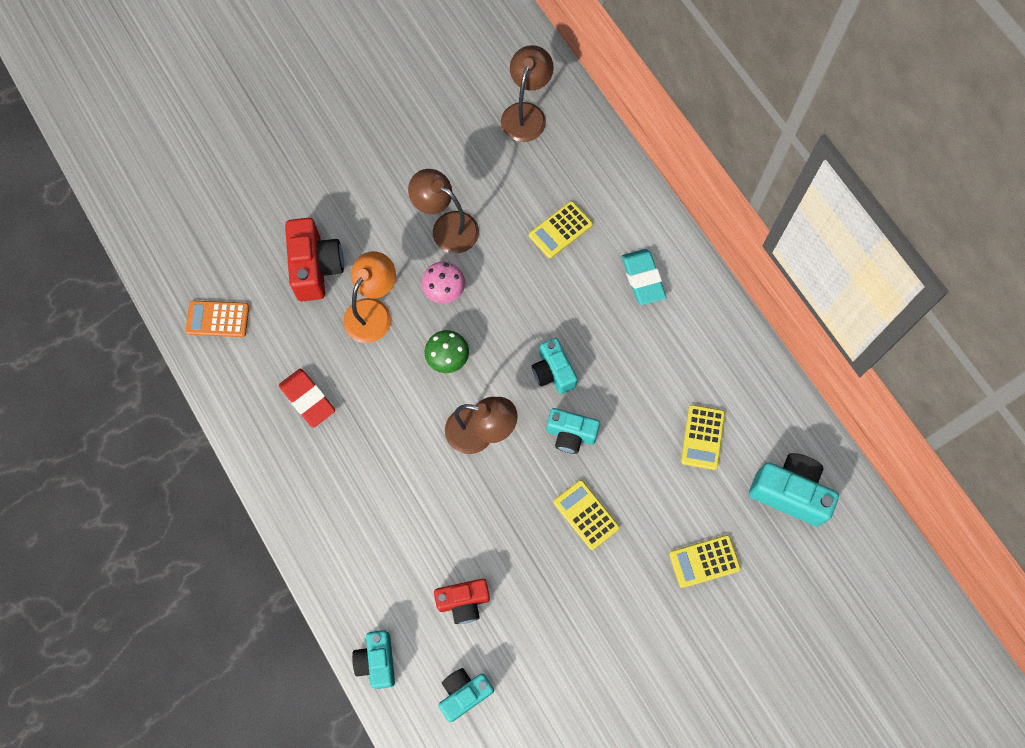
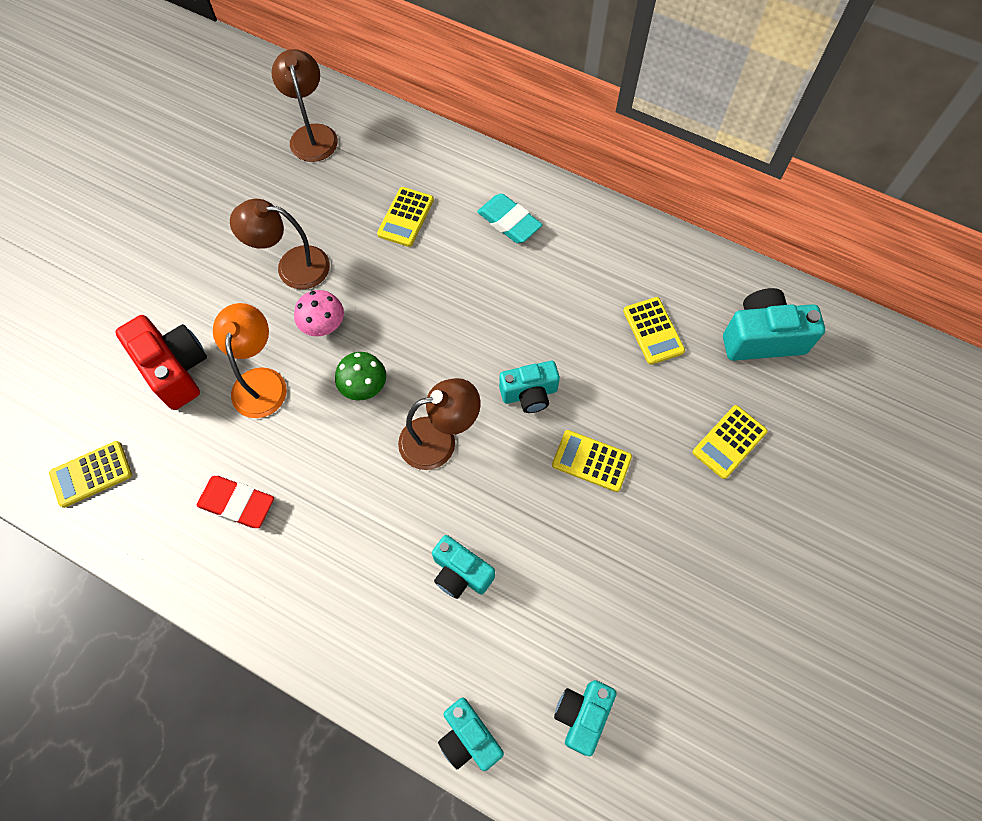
camera: 30 degrees left, 5 degrees down
orange calculator [185,301,249,337] -> yellow calculator [49,441,132,508]
red camera [434,579,490,624] -> none
turquoise camera [532,338,577,394] -> turquoise camera moved to [432,535,495,599]

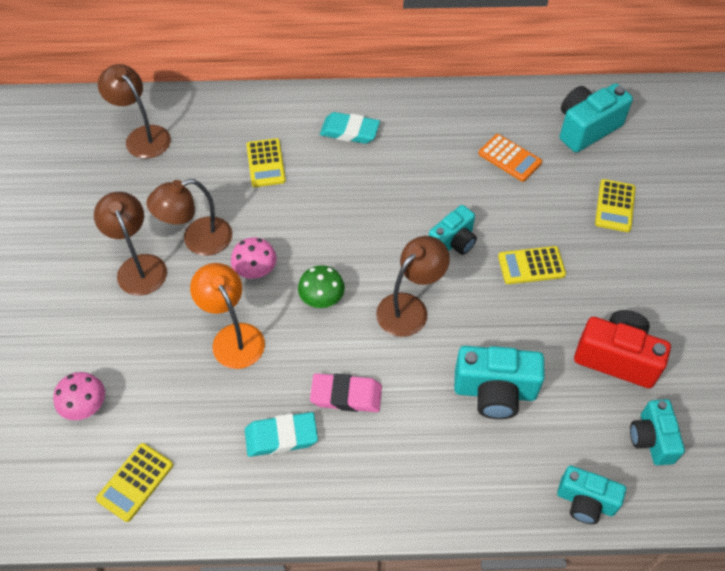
camera: 30 degrees left, 10 degrees down
red camera [115,315,207,410] -> red camera moved to [574,310,671,388]
red eraser [197,476,274,528] -> turquoise eraser [245,412,318,457]
turquoise camera [432,535,495,599] -> turquoise camera [454,346,545,419], size x1.50
yellow calculator [623,297,685,365] -> orange calculator [478,134,542,182]
none -> pink mushroom [53,372,105,420]
none -> brown lamp [94,192,167,296]
none -> pink eraser [310,373,382,412]

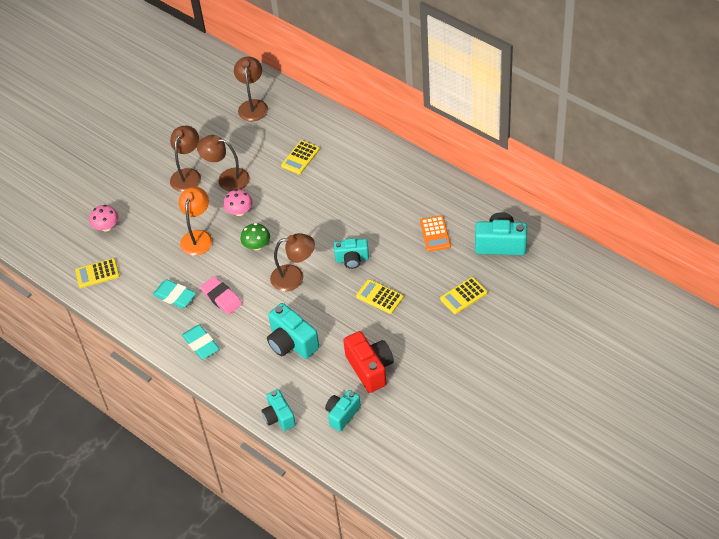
camera: 45 degrees right, 5 degrees down
turquoise eraser [320,112,380,144] -> turquoise eraser moved to [182,325,220,359]

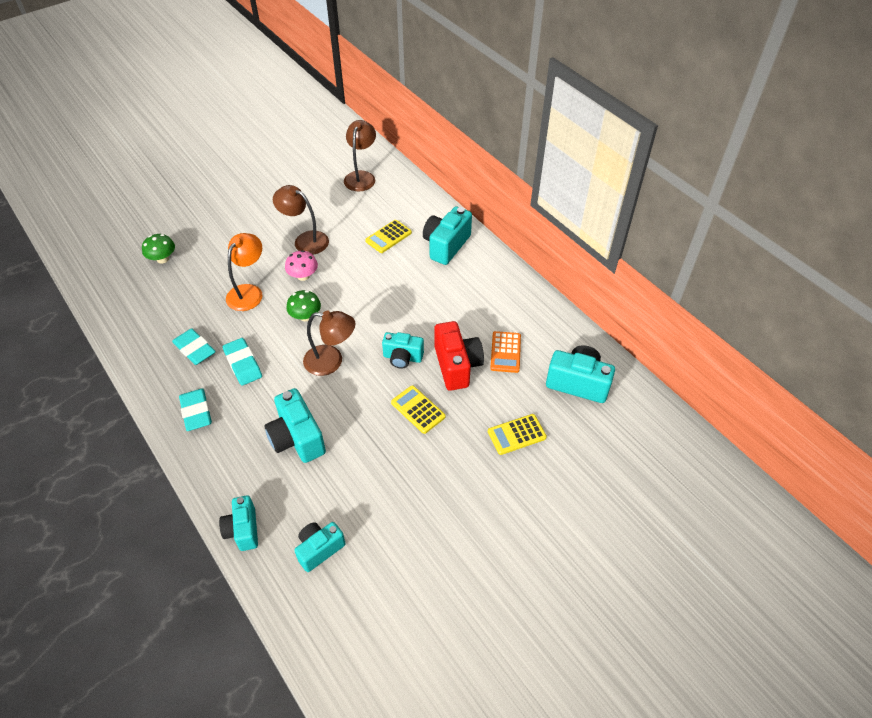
camera: 10 degrees right, 0 degrees up
yellow calculator [75,258,120,288] -> none
pink mushroom [89,205,118,231] -> green mushroom [142,234,175,264]
brown lamp [170,126,201,192] -> none
pink eraser [200,276,242,315] -> turquoise eraser [223,338,262,386]
red camera [343,331,394,393] -> red camera moved to [434,321,484,391]
none -> turquoise camera [423,206,472,265]

